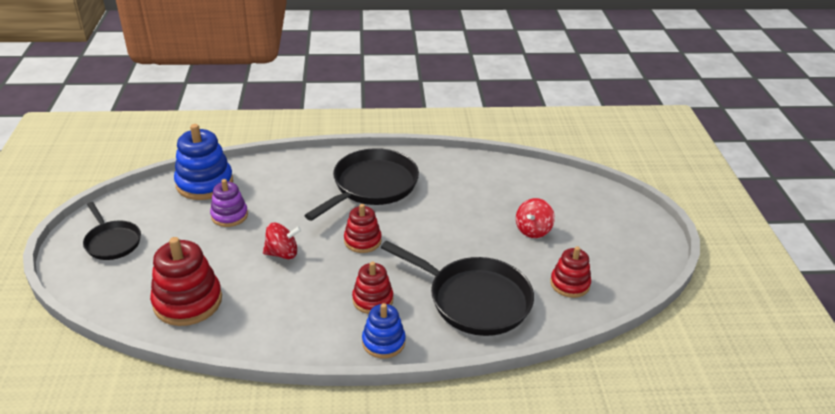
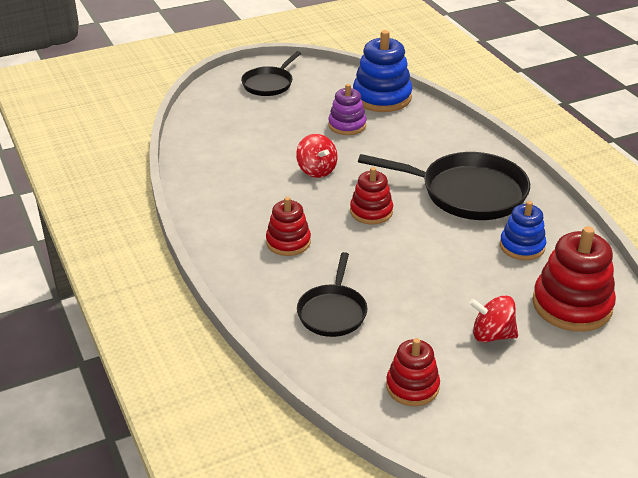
camera: 70 degrees right, 0 degrees up
red stacking toy [150,237,222,326] -> red stacking toy moved to [532,226,616,332]
blue stacking toy [362,303,406,359] -> blue stacking toy moved to [500,201,546,260]
black pan [381,241,534,336] -> black pan [297,252,367,337], size x0.58

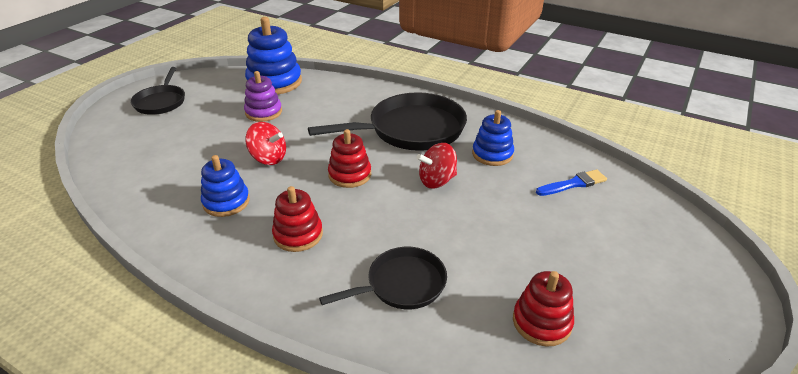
camera: 35 degrees left, 0 degrees up
black pan [297,252,367,337] -> black pan turned 90 degrees counterclockwise [319,247,447,309]
red spinning top [469,295,518,343] -> red spinning top moved to [416,143,457,189]
red stacking toy [532,226,616,332] -> blue brush [536,169,607,196]
none -> blue stacking toy [201,155,250,217]

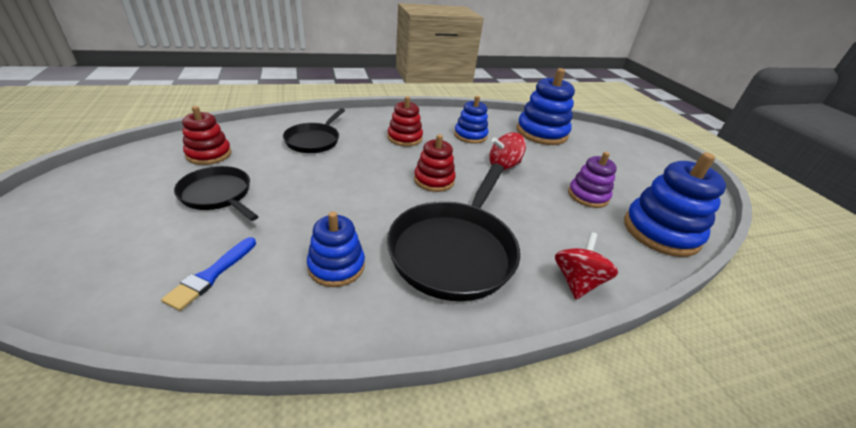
camera: 130 degrees right, 0 degrees up
black pan [130,67,185,115] -> black pan moved to [174,166,259,221]
red spinning top [416,143,457,189] -> red spinning top moved to [555,232,618,300]
none -> blue stacking toy [517,68,575,145]

